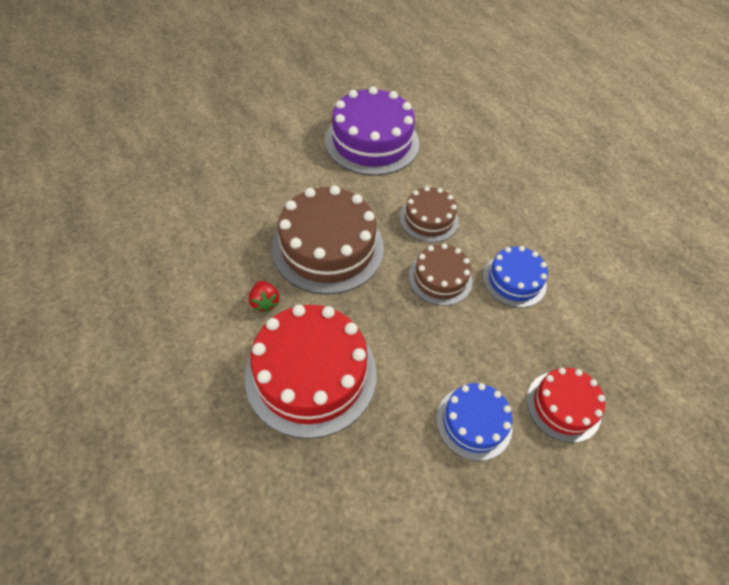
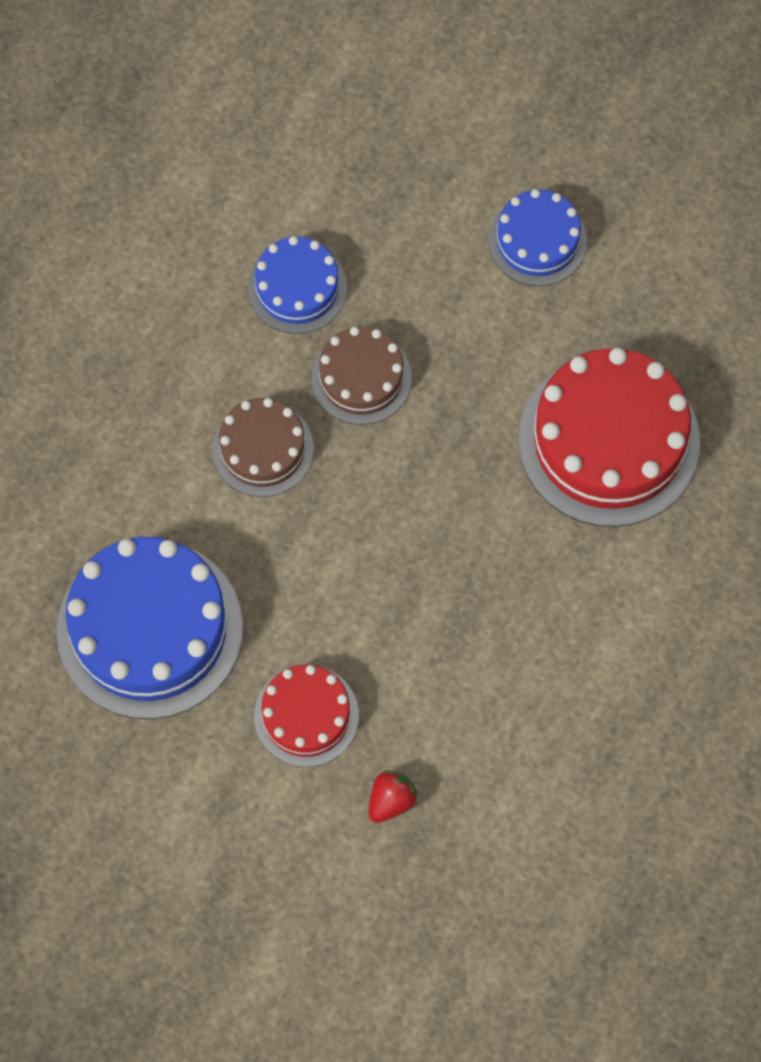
camera: 120 degrees left, 15 degrees up
red strawberry [249,281,279,313] -> red strawberry moved to [369,770,418,823]
brown cake [272,186,384,294] -> none
purple cake [324,86,419,176] -> blue cake [56,537,243,719]
red cake [527,368,605,443] -> red cake moved to [254,665,359,767]

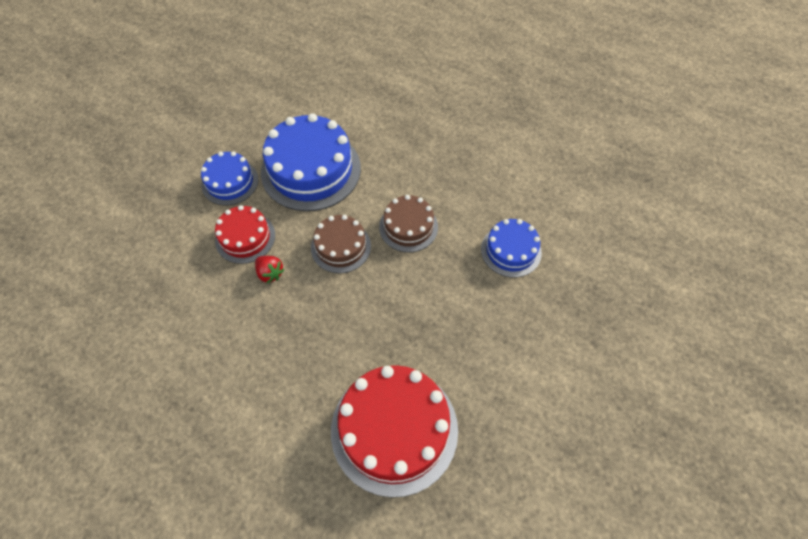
camera: 95 degrees right, 10 degrees down
brown cake [311,327,412,425] -> brown cake moved to [311,215,371,273]
red strawberry [369,770,418,823] -> red strawberry moved to [255,256,285,283]
blue cake [488,189,587,286] -> blue cake moved to [201,151,258,205]

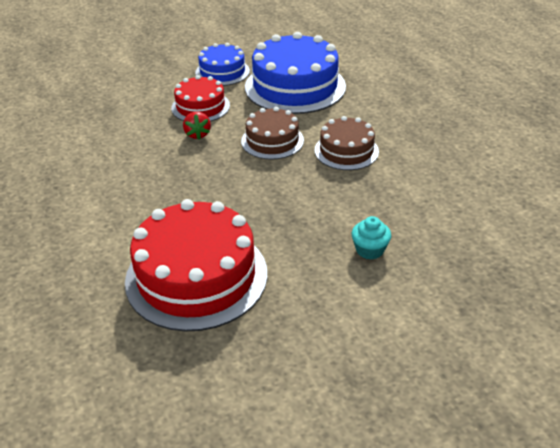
camera: 35 degrees right, 20 degrees down
blue cake [481,219,542,278] -> none
none -> turquoise cupcake [352,216,391,260]

